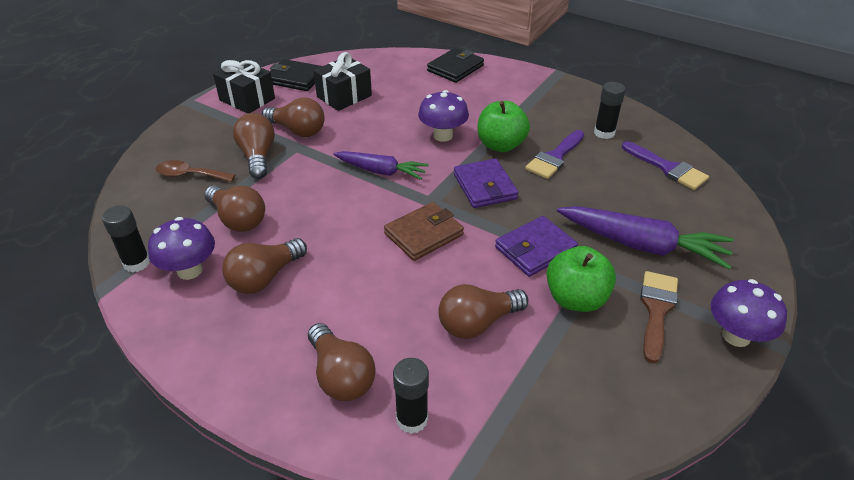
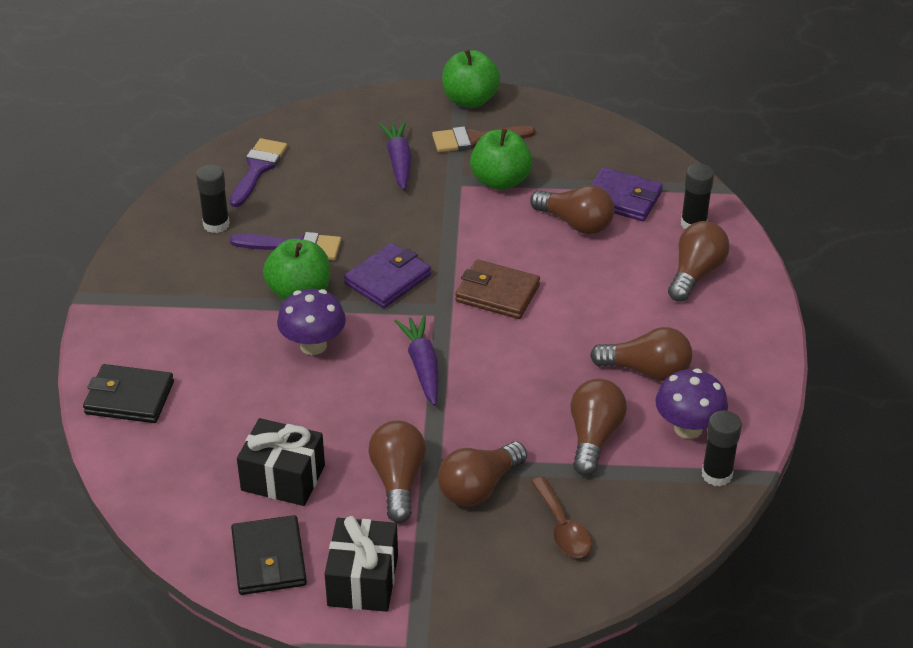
camera: 120 degrees left, 0 degrees up
purple wallet [495,216,578,277] -> purple wallet moved to [591,167,663,221]
purple carrot [557,206,734,269] -> purple carrot [378,121,411,190], size x0.65
purple mushroom [711,279,787,347] -> green apple [442,49,501,108]

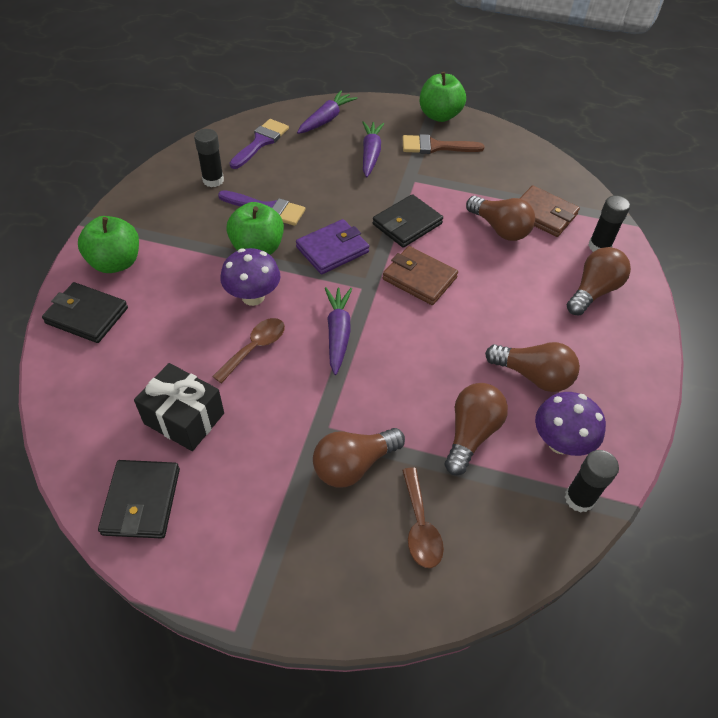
camera: 10 degrees right, 10 degrees up
black gift [325,516,398,612] -> none
brown light bulb [368,420,426,523] -> none
green apple [470,129,533,190] -> green apple moved to [78,216,139,273]
purple wallet [591,167,663,221] -> brown wallet [519,185,580,237]
none -> brown spoon [212,318,285,383]
none -> purple carrot [297,90,358,134]
none -> black wallet [373,194,443,248]

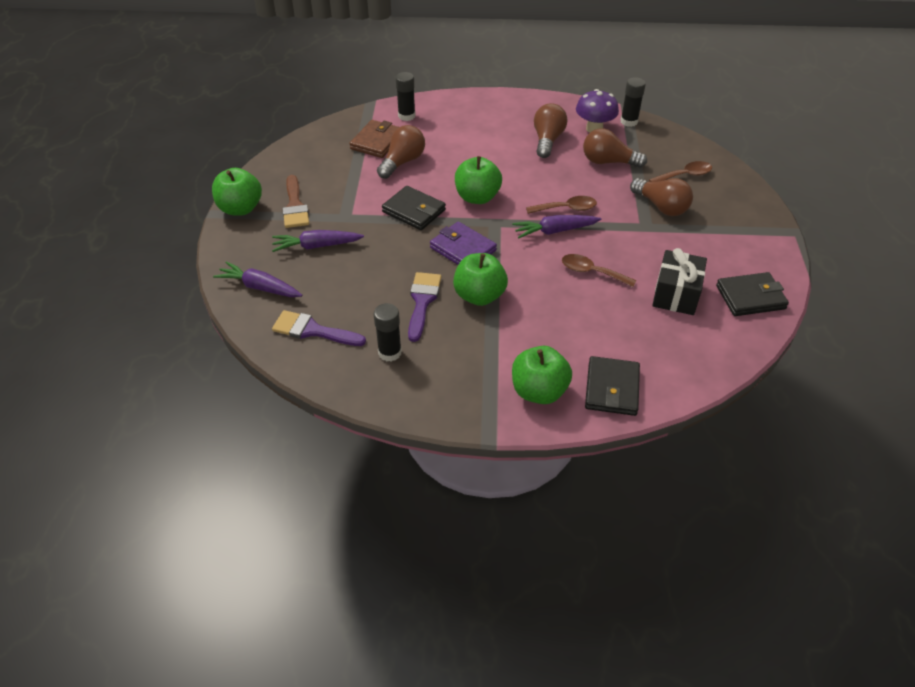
camera: 100 degrees left, 5 degrees down
purple mushroom [220,248,280,306] -> none
brown wallet [383,246,458,305] -> green apple [455,156,502,204]
brown light bulb [567,247,631,316] -> none
none -> brown spoon [526,196,597,214]

